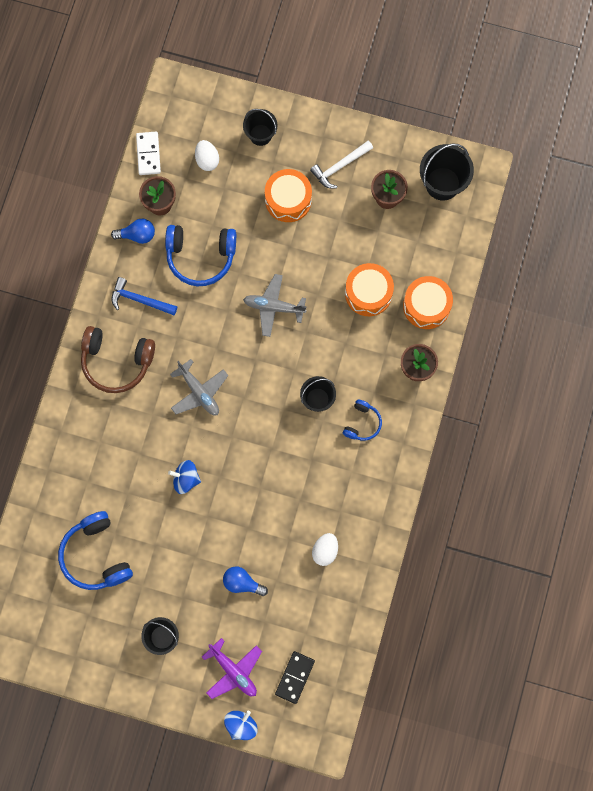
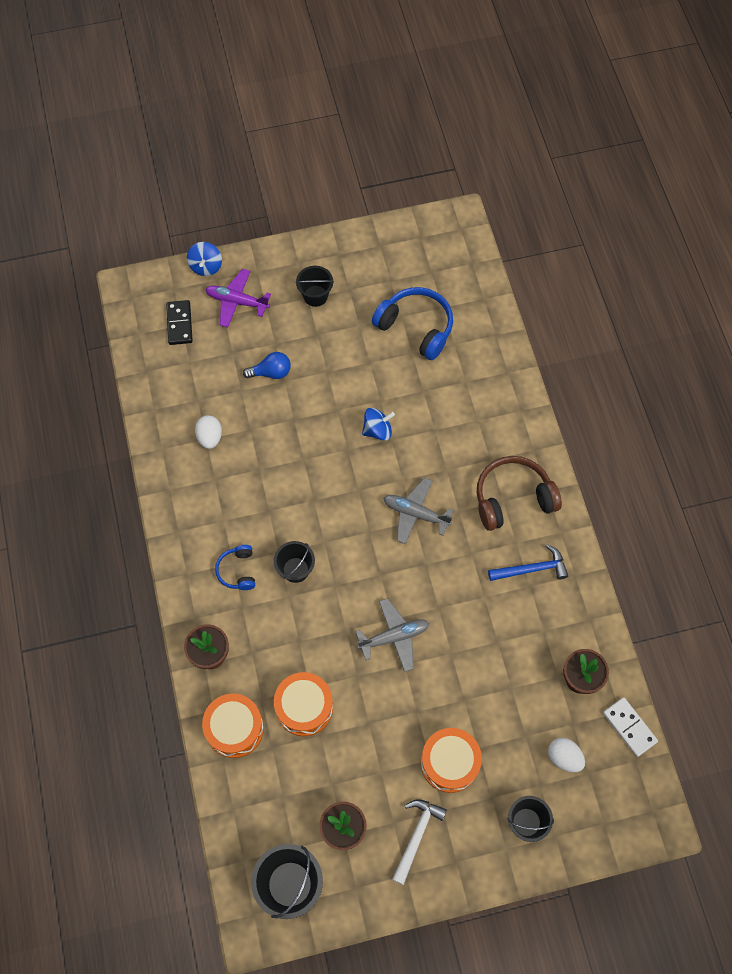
camera: 150 degrees right, 10 degrees down
blue light bulb [111,219,155,244] -> none
blue headphones [165,225,236,286] -> none

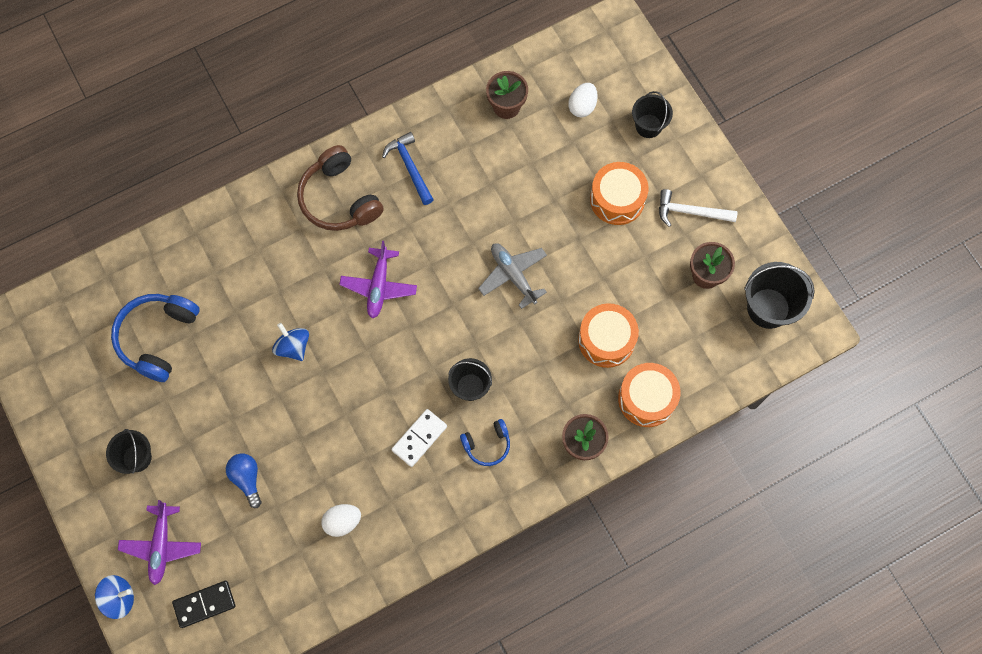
camera: 105 degrees left, 5 degrees up
grey plane [384,478,454,544] -> purple plane [339,241,417,319]
white domino [603,697,658,757] -> white domino moved to [392,409,447,467]

